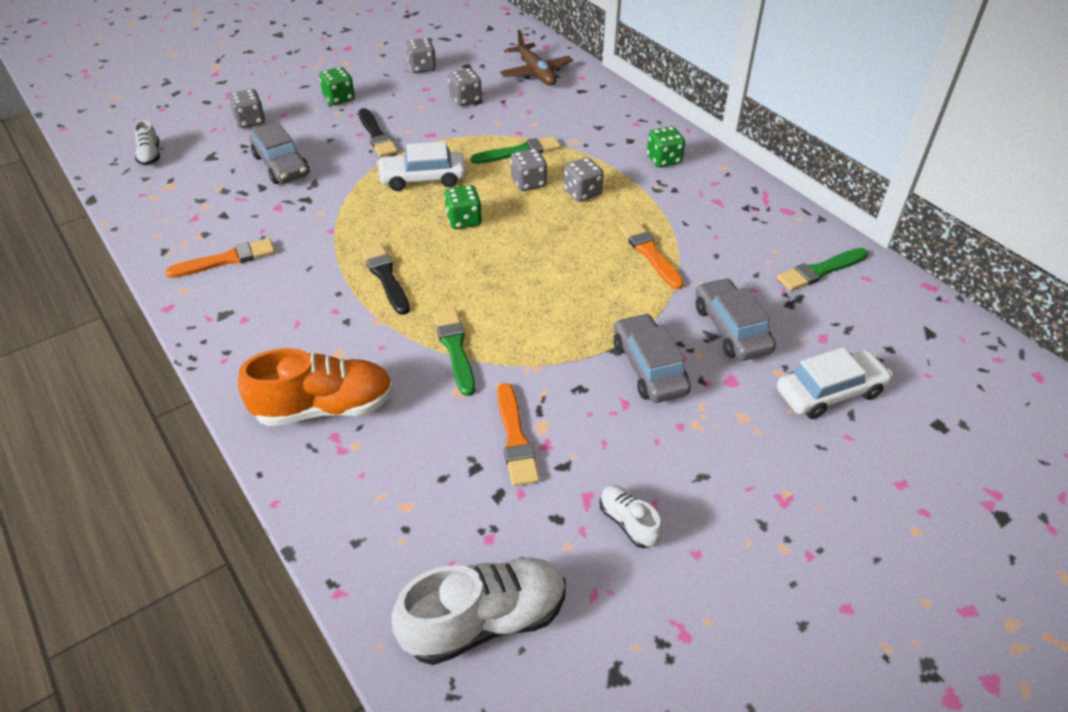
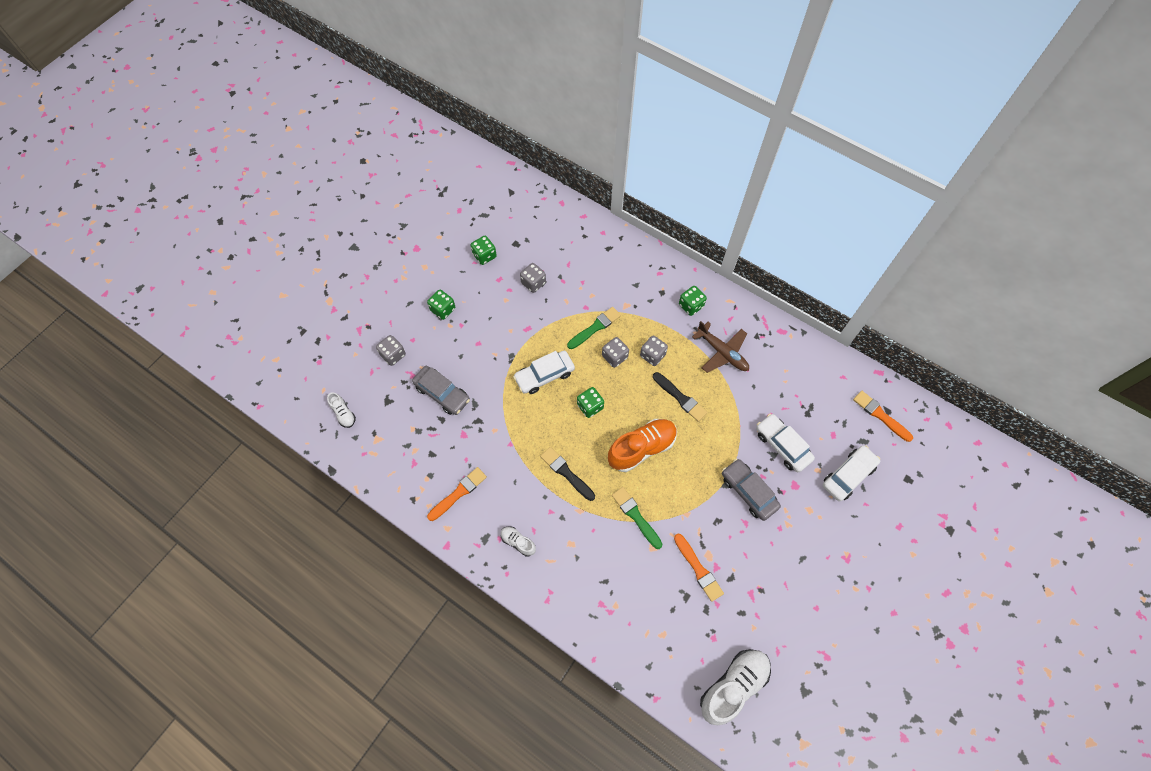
camera: 20 degrees left, 20 degrees up
orange shoe [238,348,393,426] -> orange shoe moved to [608,419,677,472]
black brush [359,108,398,157] -> black brush moved to [653,372,707,422]
grey dice [406,38,436,73] -> green dice [471,236,497,265]
brown plane [500,30,573,86] -> brown plane moved to [692,321,749,373]
white shoe [600,485,662,548] -> white shoe moved to [501,526,536,557]
orange brush [619,221,684,290] -> orange brush moved to [853,391,913,442]
grey car [695,278,776,361] -> white car [756,414,815,472]
green brush [777,248,868,291] -> none

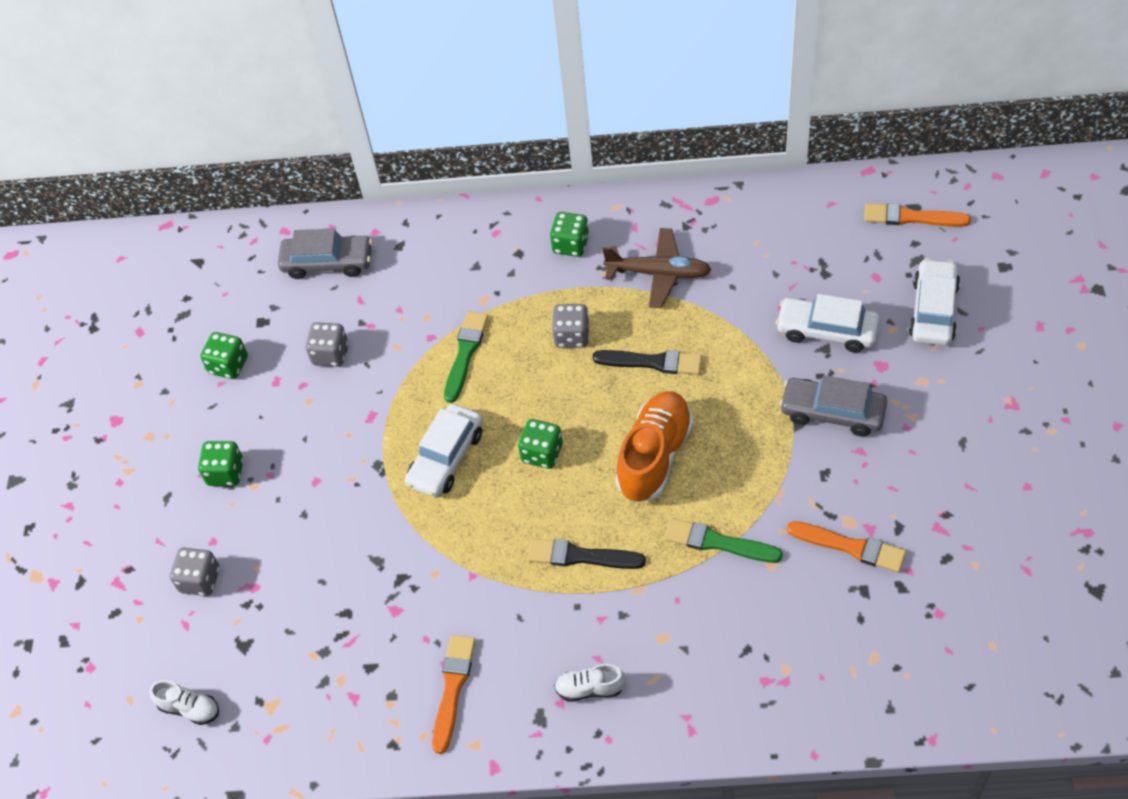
camera: 30 degrees left, 10 degrees down
grey car [412,366,470,415] -> grey car moved to [278,228,372,279]
grey dice [602,337,629,368] -> none
white shoe [700,649,771,725] -> none

